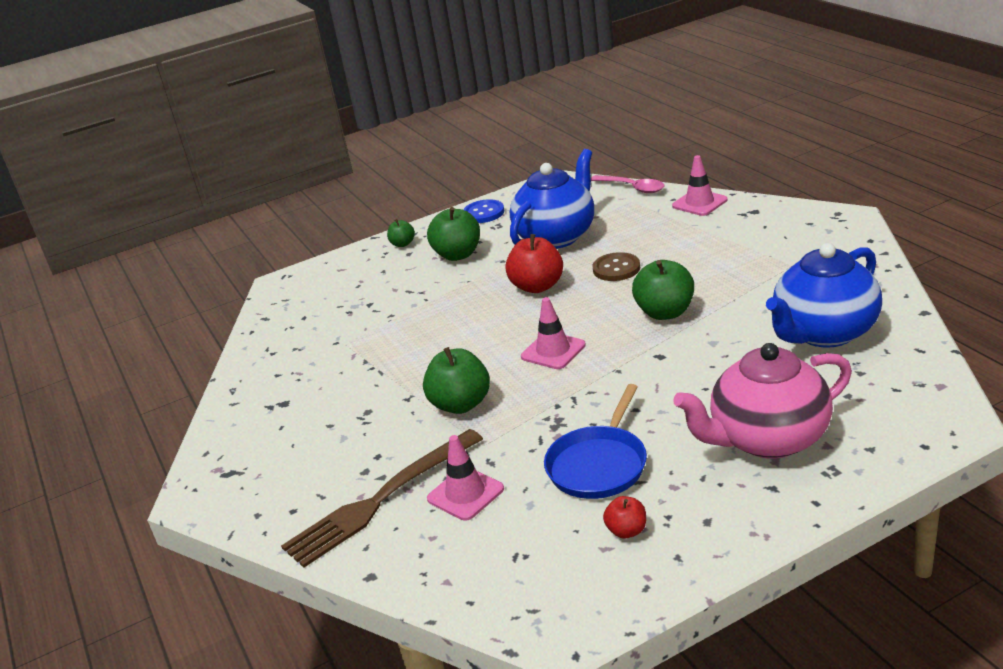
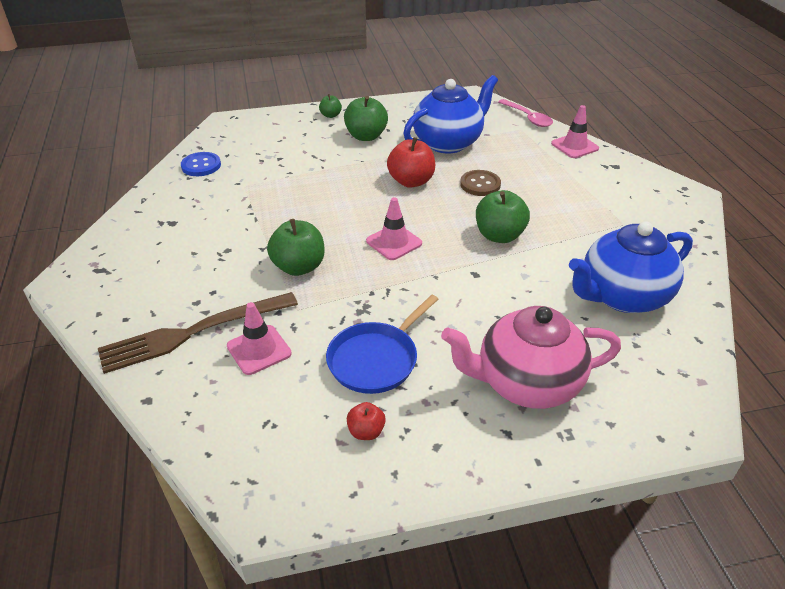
camera: 10 degrees right, 10 degrees up
blue button [463,199,504,223] -> blue button moved to [181,152,221,176]

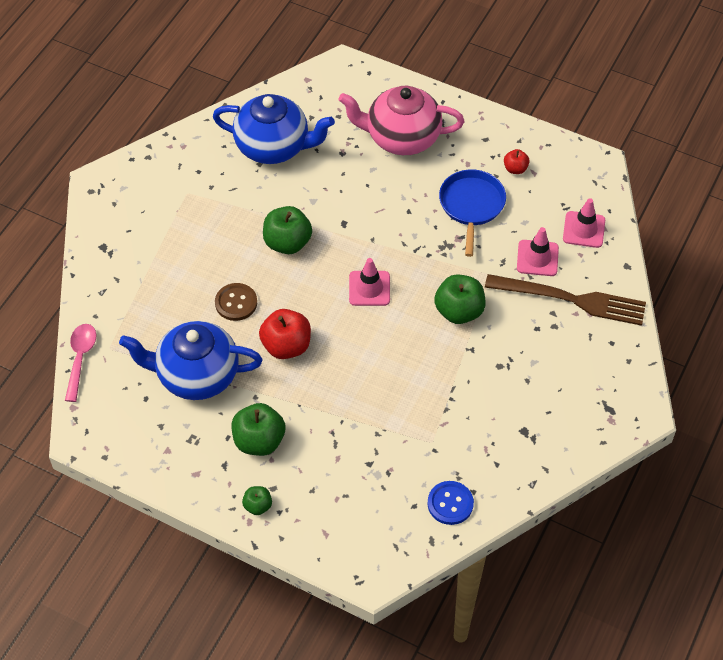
camera: 140 degrees left, 15 degrees up
blue pan [326,295,438,394] -> blue pan turned 75 degrees counterclockwise [439,170,506,257]
pink teapot [441,306,621,409] -> pink teapot turned 150 degrees clockwise [338,86,464,155]
pink traffic cone [551,105,599,158] -> pink traffic cone moved to [563,198,605,248]

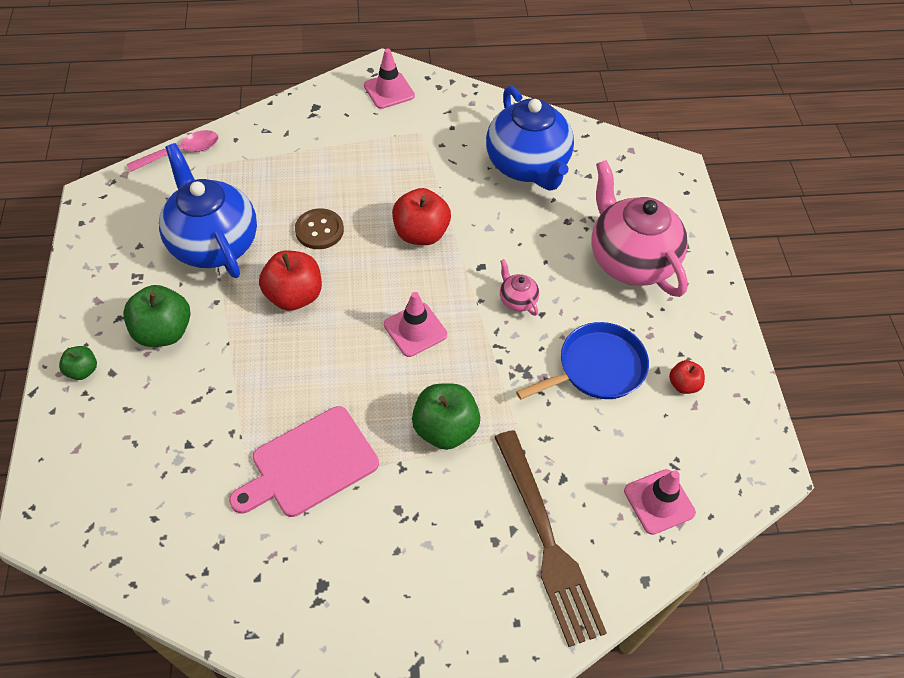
camera: 55 degrees right, 0 degrees up
green apple [263,206,312,254] -> red apple [392,188,451,245]
blue button [427,481,474,525] -> none
pink traffic cone [517,227,559,276] -> pink traffic cone moved to [364,49,415,109]
none -> pink cutting board [229,406,379,517]
none -> pink teapot [500,259,539,316]

